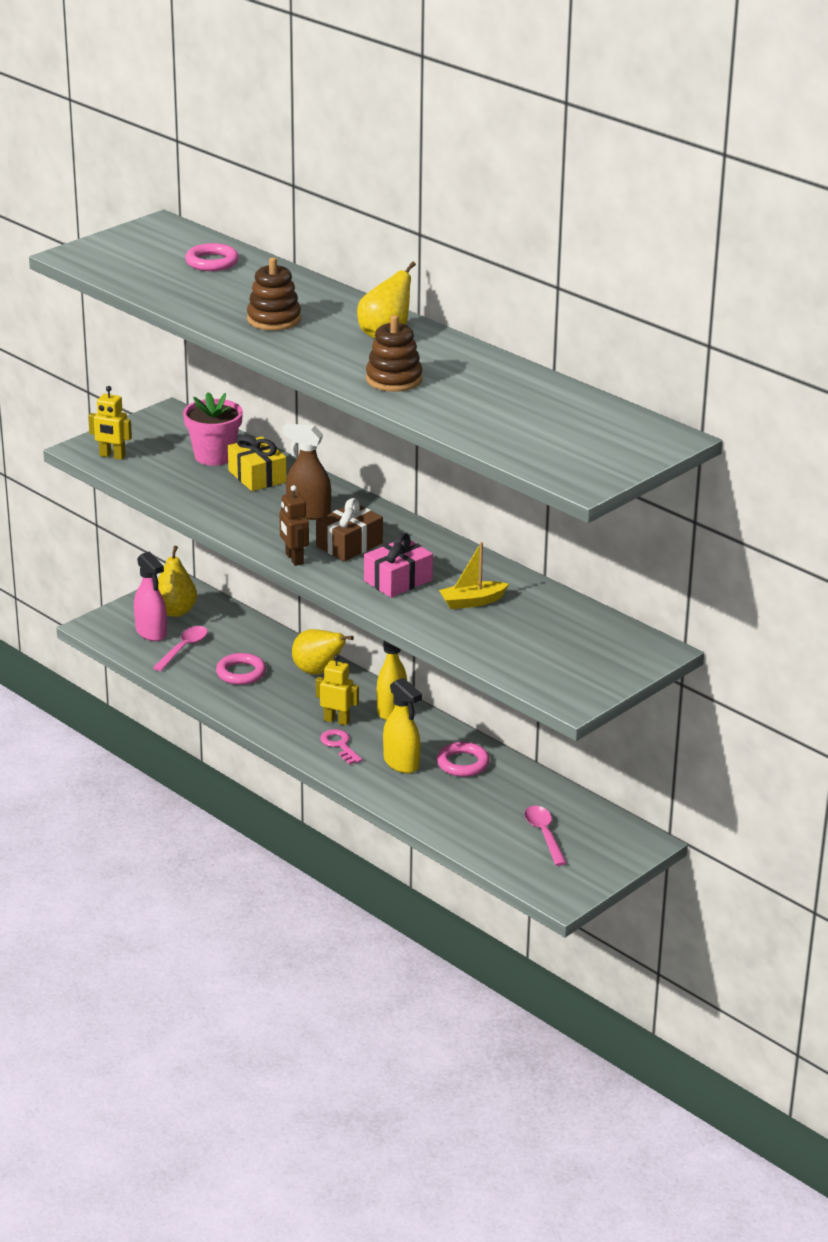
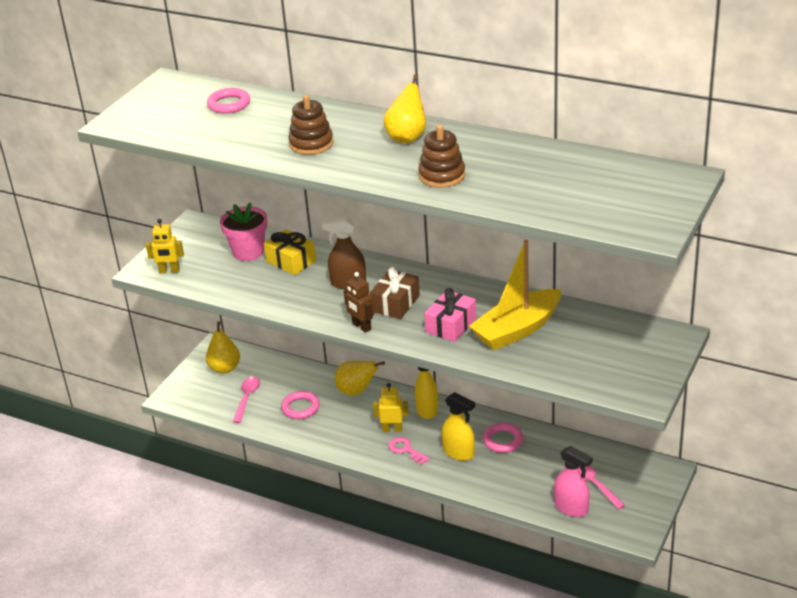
camera: 15 degrees left, 5 degrees up
pink spray bottle [134,552,167,641] -> pink spray bottle moved to [554,446,593,517]
yellow boat [439,542,509,609] -> yellow boat [469,240,561,350], size x1.93

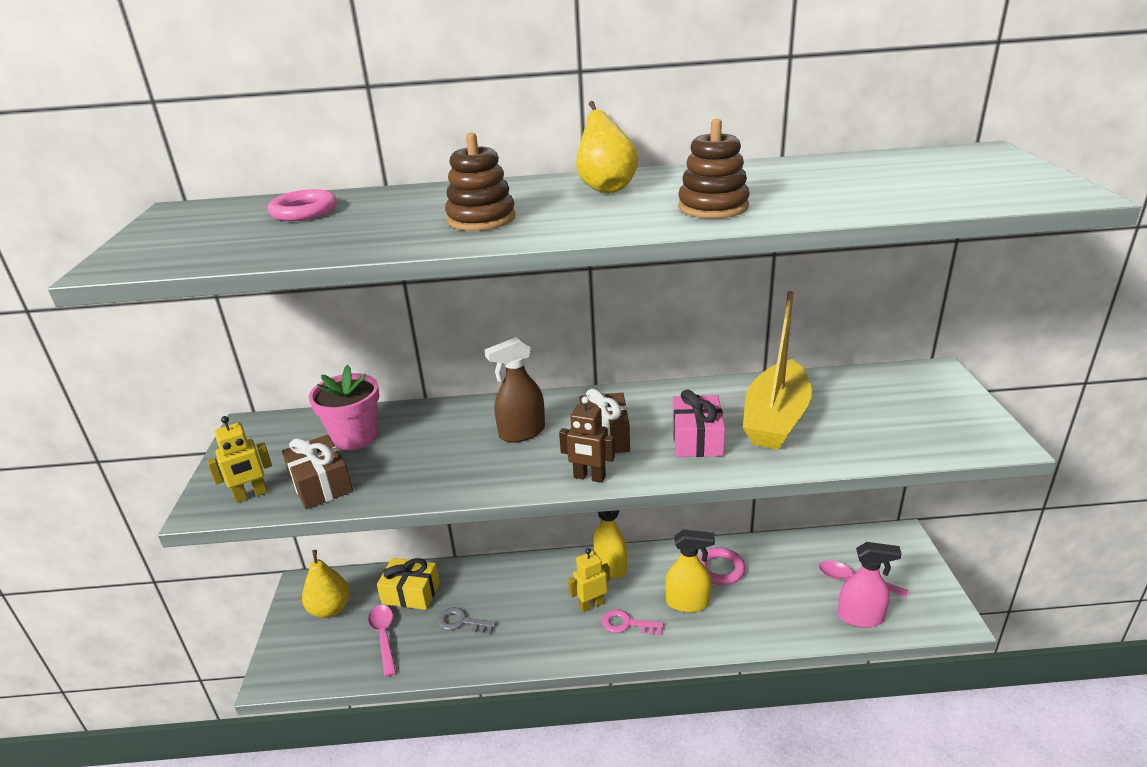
camera: 30 degrees left, 5 degrees down
yellow gift [264,229,316,275] -> yellow gift moved to [377,558,440,610]
pink ring [281,391,320,419] -> grey key [437,607,496,634]
yellow pear [335,361,385,396] -> none
none -> brown gift [282,435,353,509]

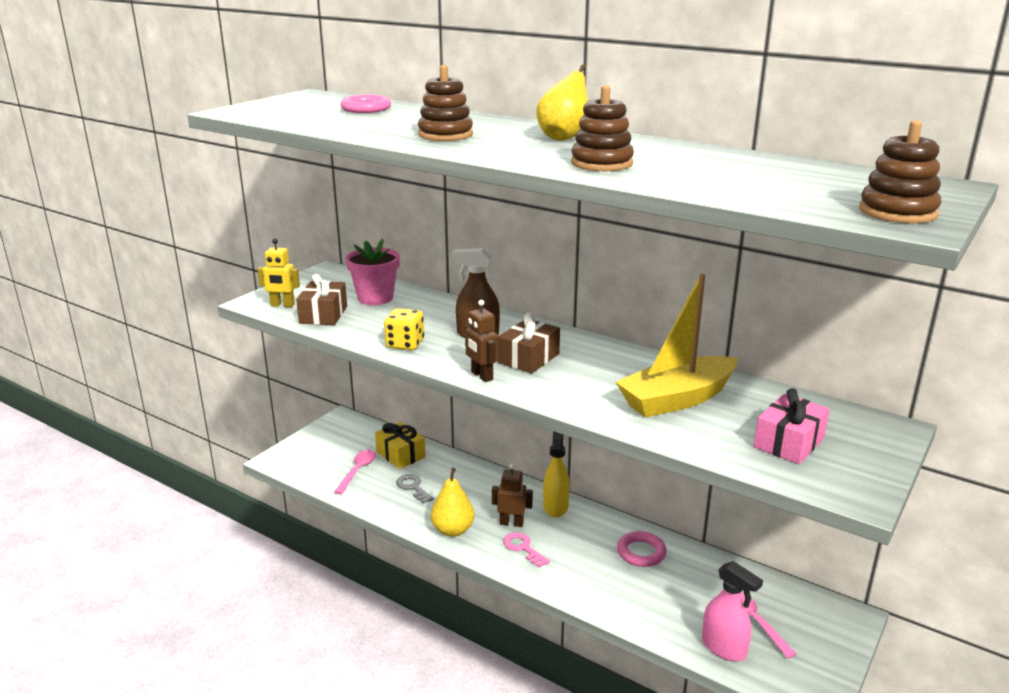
camera: 35 degrees right, 5 degrees down
yellow pear [302,550,350,618] -> yellow pear moved to [431,468,475,537]
yellow robot [568,548,610,613] -> brown robot [492,464,533,527]
yellow spray bottle [665,529,715,612] -> none
pink gift [673,390,725,457] -> pink gift moved to [754,388,830,464]
none -> yellow dice [384,308,424,350]
none -> brown stacking toy [859,120,941,224]

